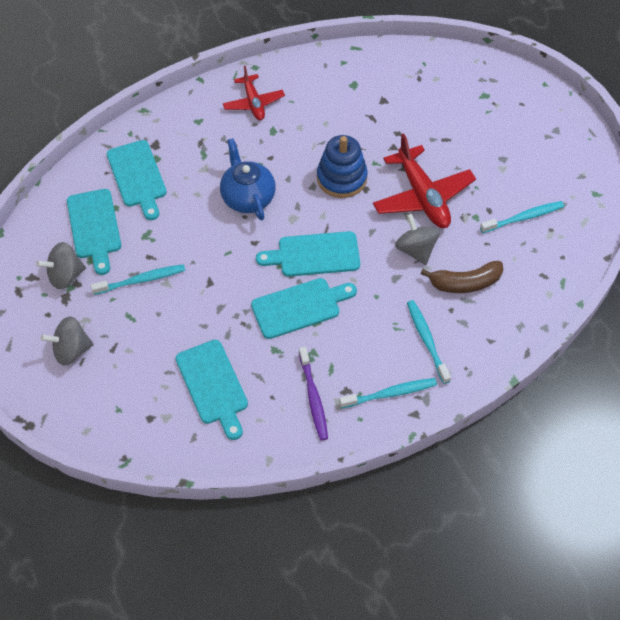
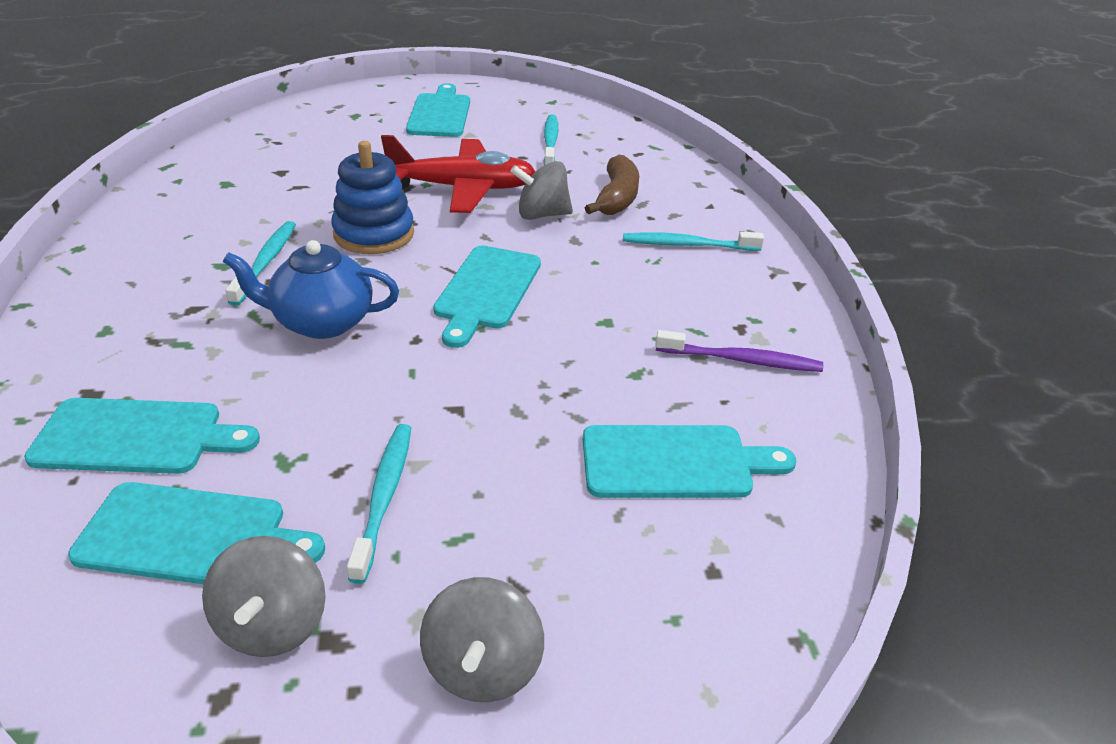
camera: 70 degrees left, 20 degrees down
red plane [223,66,285,120] -> none
turquoise cutting board [251,278,357,339] -> turquoise cutting board moved to [406,83,470,137]
turquoise toothbrush [339,378,437,408] -> turquoise toothbrush moved to [226,221,296,306]

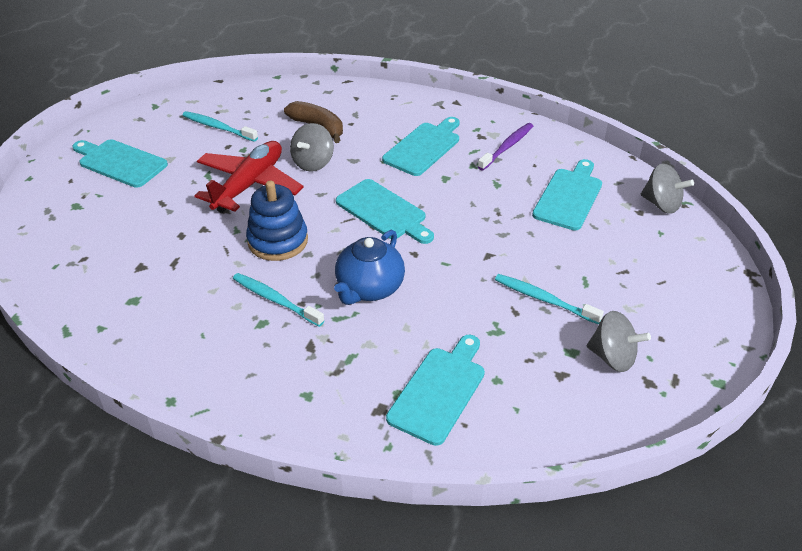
camera: 60 degrees left, 5 degrees up
turquoise cutting board [68,482,325,584] -> turquoise cutting board moved to [382,117,459,176]
grey spinning top [420,577,544,702] -> grey spinning top moved to [641,164,694,214]
turquoise toothbrush [623,232,764,251] -> none

